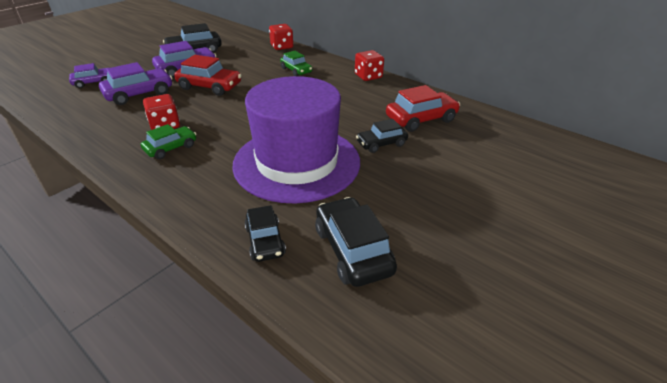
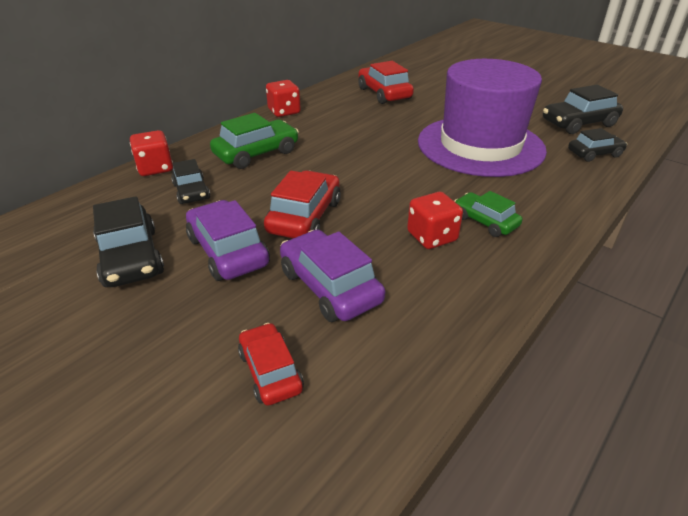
camera: 90 degrees left, 0 degrees up
purple car [69,63,107,88] -> red car [238,323,304,406]
green car [280,51,312,76] -> green car [210,113,299,169], size x1.56
black car [356,119,408,153] -> black car moved to [171,159,210,204]

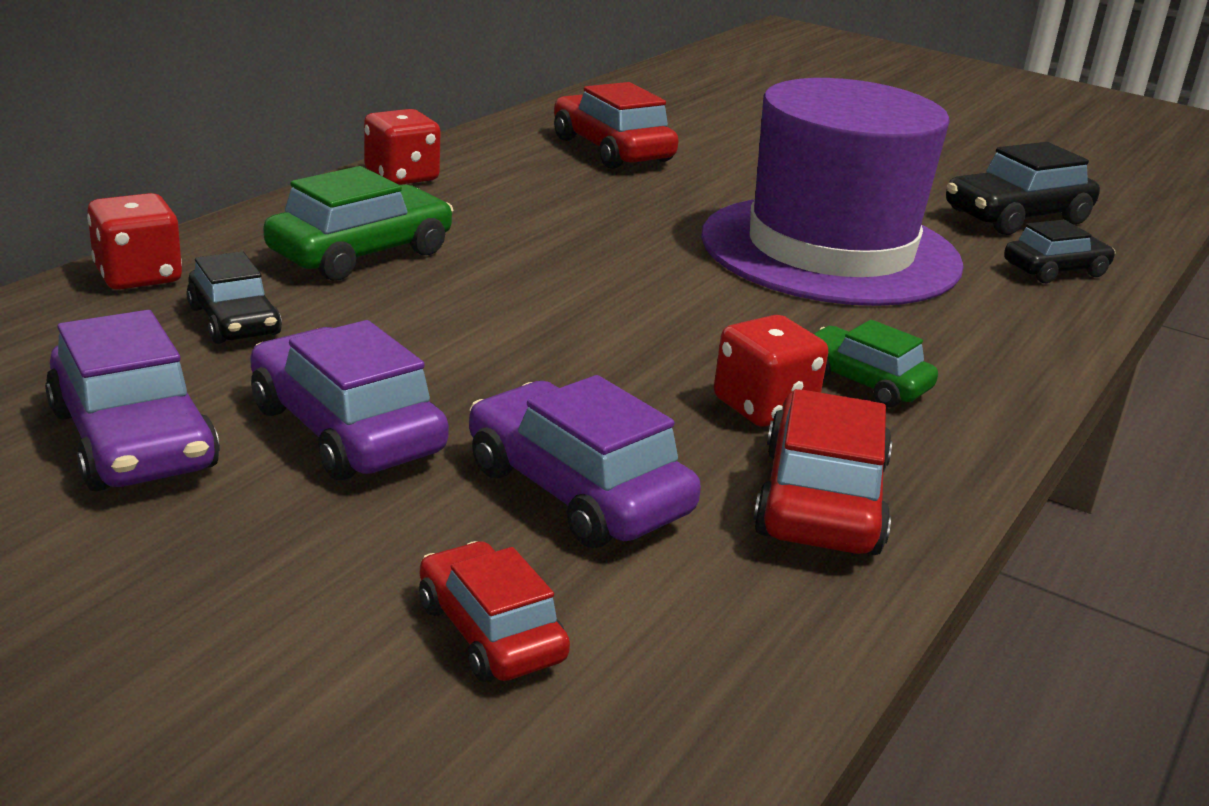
camera: 10 degrees left, 10 degrees down
black car [93,196,164,287] -> purple car [45,310,220,491]
red car [264,170,341,238] -> red car moved to [753,389,892,555]

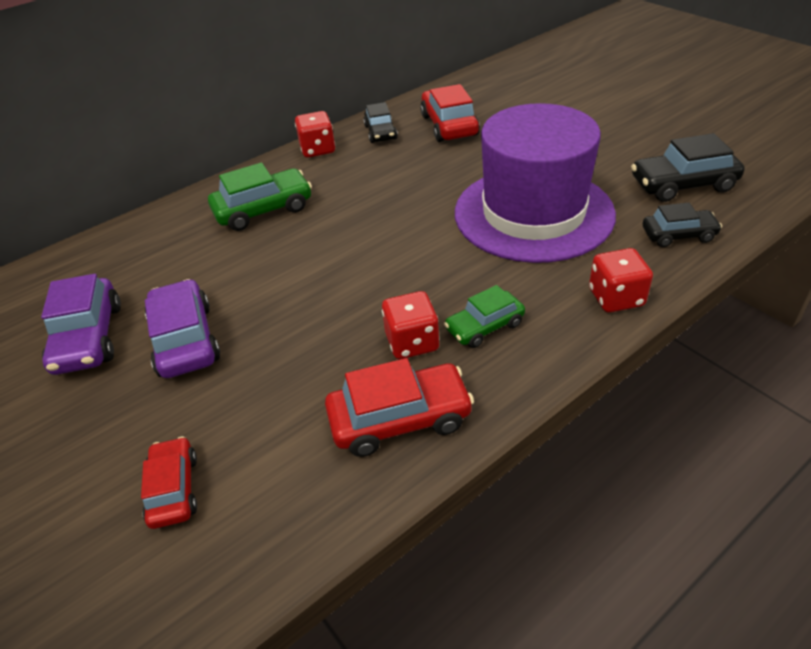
camera: 25 degrees right, 15 degrees up
red dice [87,193,182,290] -> red dice moved to [589,248,653,313]
black car [186,251,282,344] -> black car moved to [363,102,398,143]
purple car [469,375,701,548] -> none
red car [753,389,892,555] -> red car turned 45 degrees clockwise [325,358,474,457]
green car [814,320,938,408] -> green car turned 90 degrees counterclockwise [444,285,525,348]

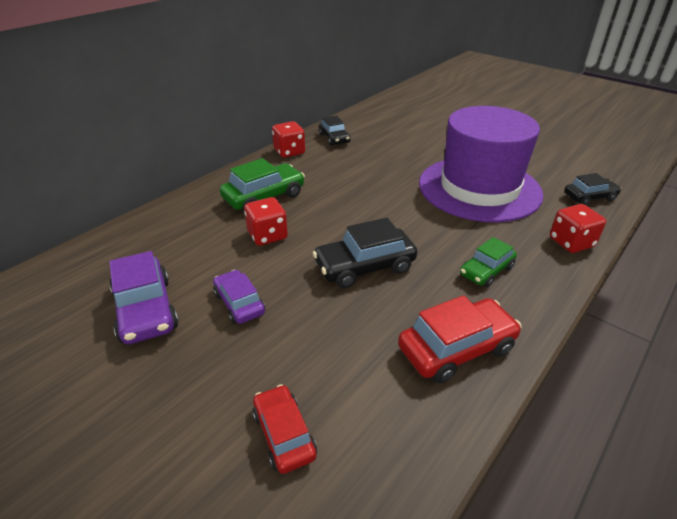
camera: 15 degrees left, 5 degrees down
purple car [145,279,220,378] -> purple car [213,270,265,324], size x0.64
red dice [382,291,439,359] -> red dice moved to [244,197,288,246]
red car [420,84,480,142] -> none
black car [631,133,744,202] -> black car moved to [313,218,417,288]

